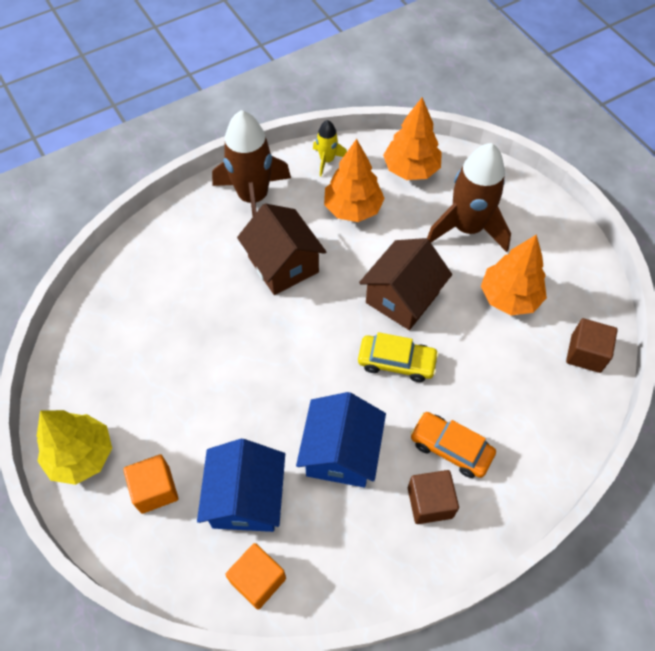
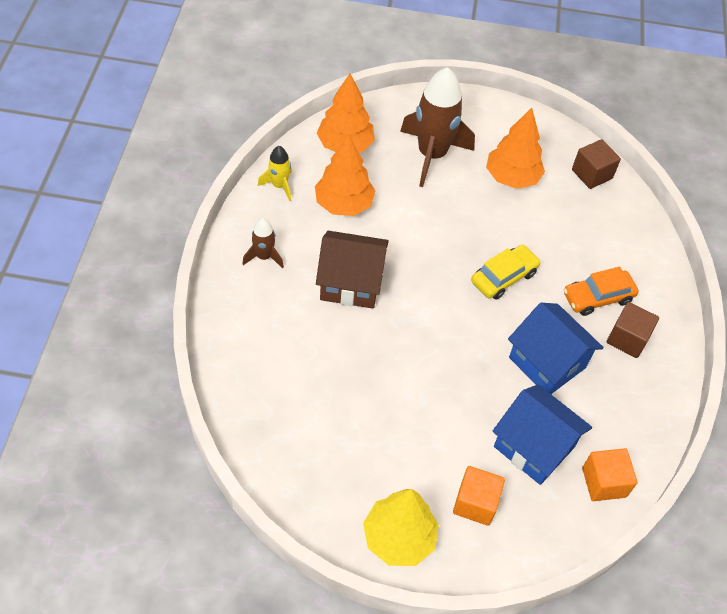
camera: 55 degrees left, 5 degrees down
brown rocket [212,110,291,216] -> brown rocket [242,218,284,268], size x0.49
brown house [359,238,452,330] -> none

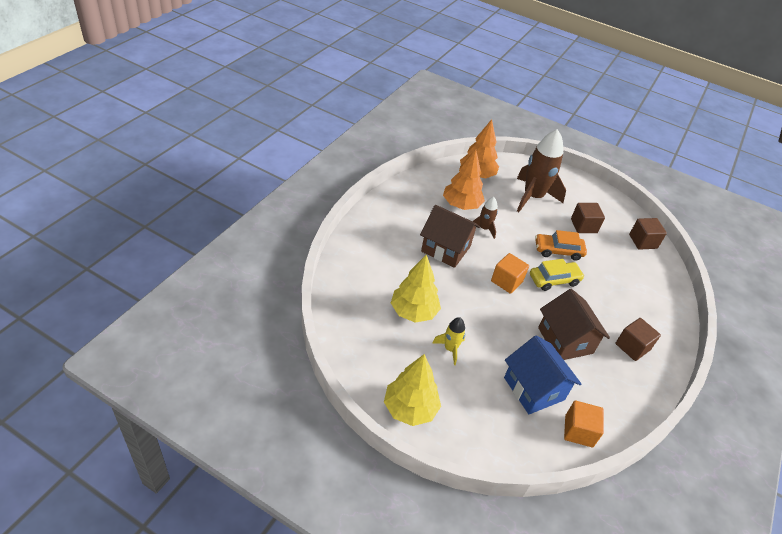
camera: 20 degrees right, 10 degrees down
brown rocket [242,218,284,268] -> brown rocket moved to [473,197,498,239]
yellow rocket [258,146,292,201] -> yellow rocket moved to [432,317,465,365]
orange cube [453,466,505,526] -> orange cube moved to [491,253,529,294]
orange tree [486,108,545,189] -> brown cube [571,203,605,233]
blue house [508,303,604,394] -> brown house [538,289,610,360]
orange car [564,267,639,316] -> orange car moved to [535,230,587,261]
none -> yellow tree [391,254,441,323]

